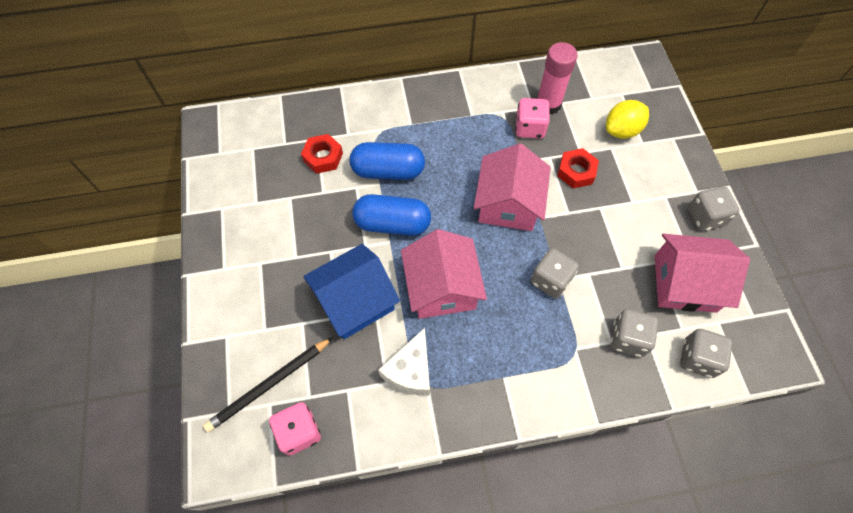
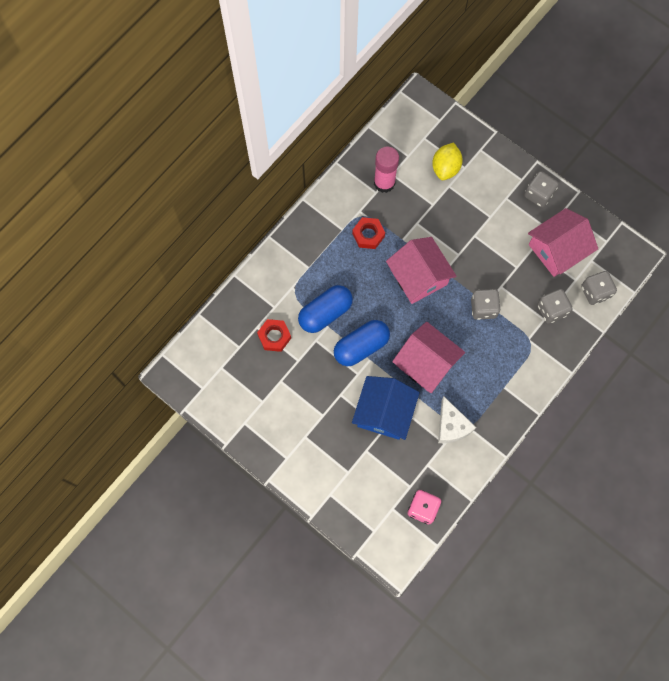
camera: 40 degrees left, 10 degrees up
black pencil [203,337,333,432] -> none
pink dice [515,98,550,139] -> none
red nut [557,148,599,189] -> red nut moved to [352,217,385,249]

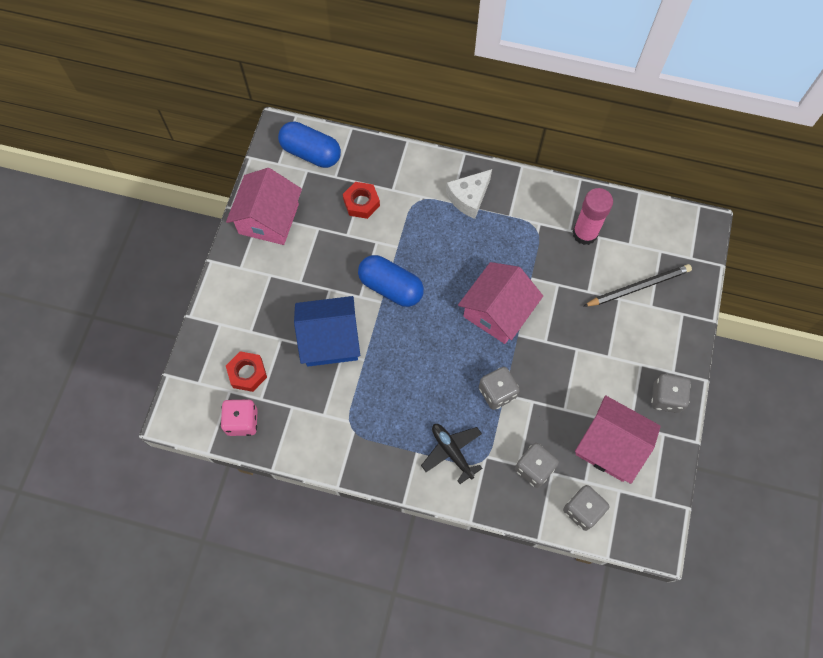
camera: 65 degrees right, 5 degrees down
blue capsule [298,285,353,333] -> blue capsule moved to [278,121,341,168]
red nut [352,217,385,249] -> red nut moved to [226,351,267,392]
pink house [392,322,465,393] -> pink house moved to [226,168,302,245]
yellow lemon [432,143,463,180] -> black pencil [583,264,692,307]
white cheese [438,396,476,443] -> white cheese moved to [446,169,492,219]
none -> black plane [421,424,483,484]

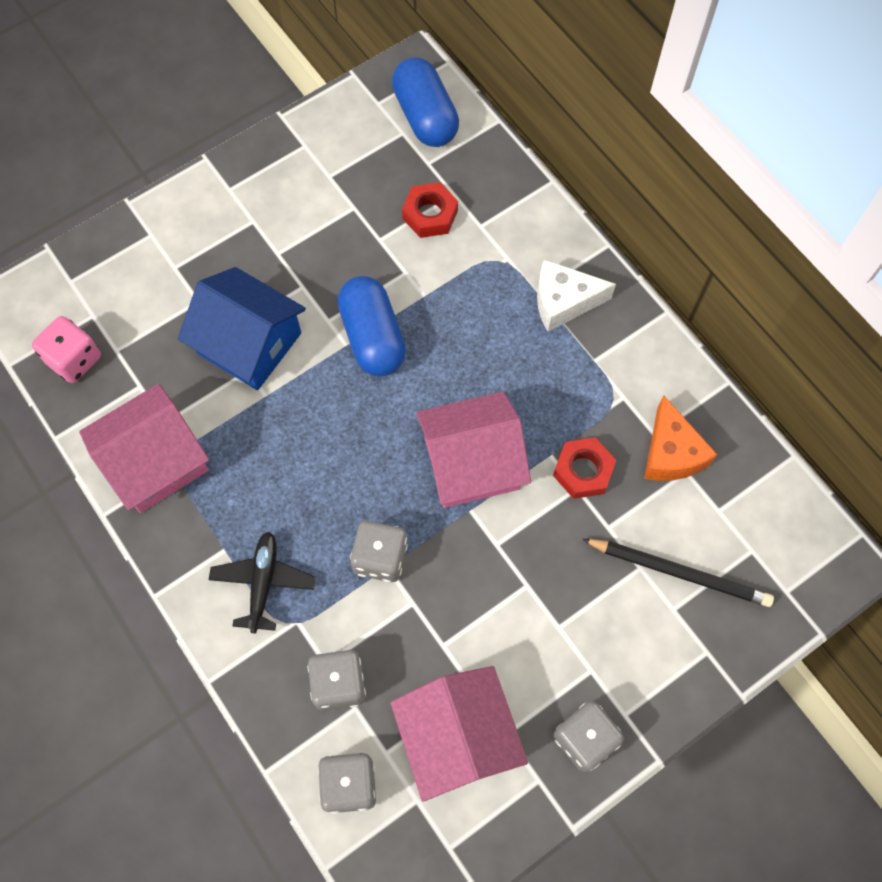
camera: 40 degrees right, 0 degrees up
pink house [226,168,302,245] -> pink house moved to [79,384,209,513]
red nut [226,351,267,392] -> red nut moved to [553,437,616,499]
pink glue stick [573,188,613,245] -> orange cheese [644,395,718,481]

